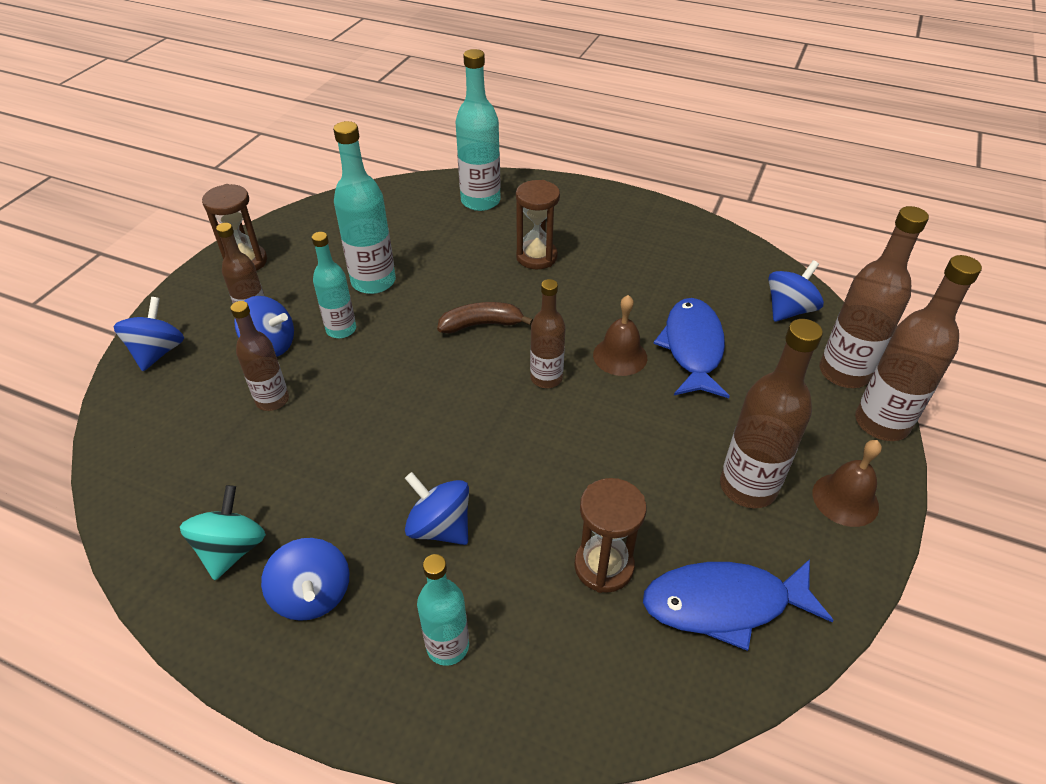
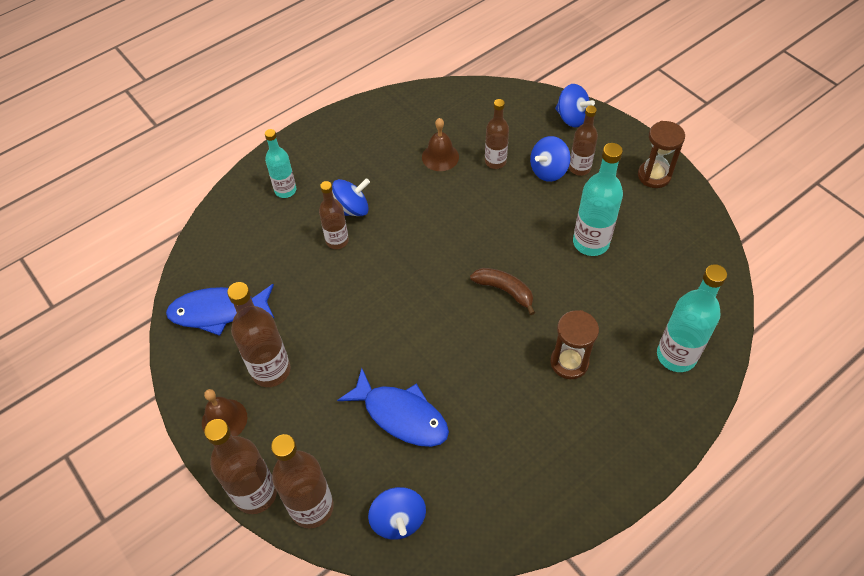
camera: 120 degrees right, 10 degrees up
turquoise spinning top [180,485,266,580] -> none
blue spinning top [261,538,350,621] -> none
turquoise bottle [312,232,356,338] -> none
brown banana [437,302,533,333] -> brown banana turned 75 degrees counterclockwise [470,268,535,315]
brown bottle [530,279,566,388] -> brown bottle moved to [319,181,349,249]
brown hourglass [574,478,646,593] -> none
brown bell [593,295,647,376] -> brown bell moved to [422,118,459,171]
blue fish [643,559,834,651] -> blue fish turned 120 degrees counterclockwise [166,284,275,336]

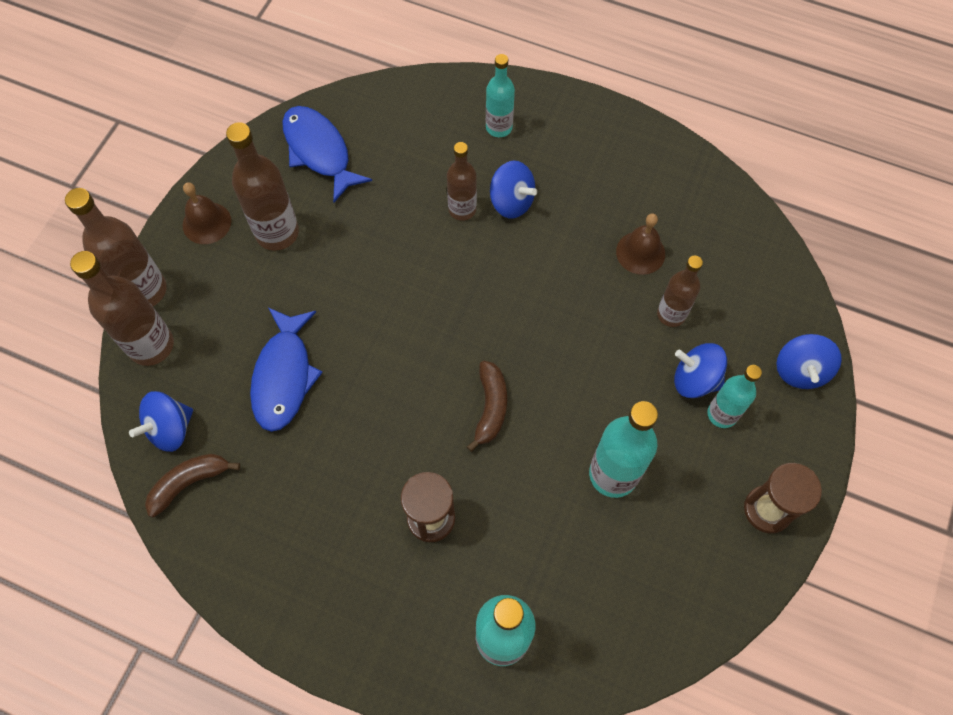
camera: 60 degrees right, 10 degrees up
brown bottle [569,106,598,176] -> turquoise bottle [707,365,762,428]
none -> brown banana [145,454,240,518]

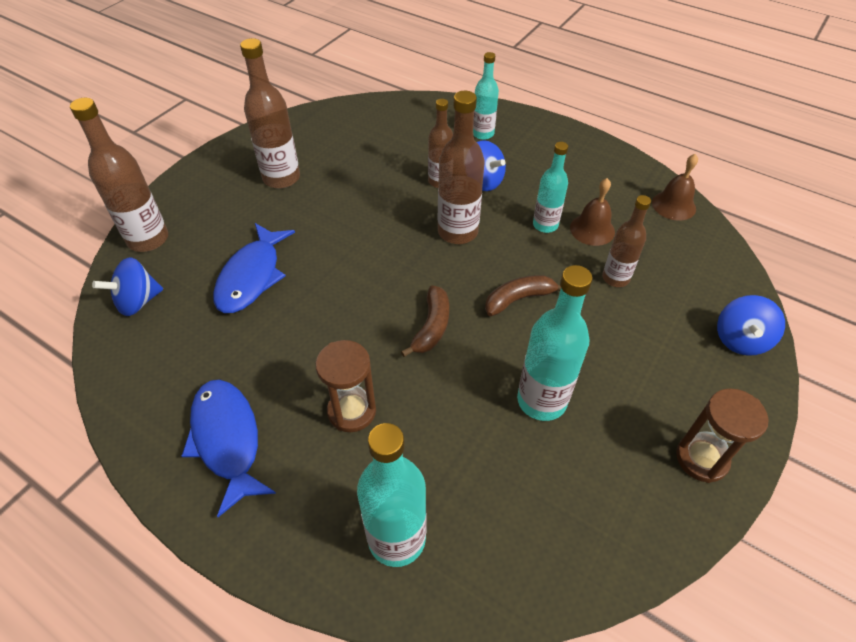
camera: 10 degrees right, 15 degrees down
brown bottle [65,188,167,306] -> brown bottle moved to [438,91,485,244]
brown banana [145,454,240,518] -> brown banana moved to [485,275,561,316]
brown bell [183,182,231,244] -> brown bell moved to [652,154,698,221]
blue fish [282,106,372,202] -> blue fish moved to [182,380,276,517]
blue spinning top [674,343,727,398] -> none
turquoise bottle [707,365,762,428] -> turquoise bottle moved to [533,142,568,233]

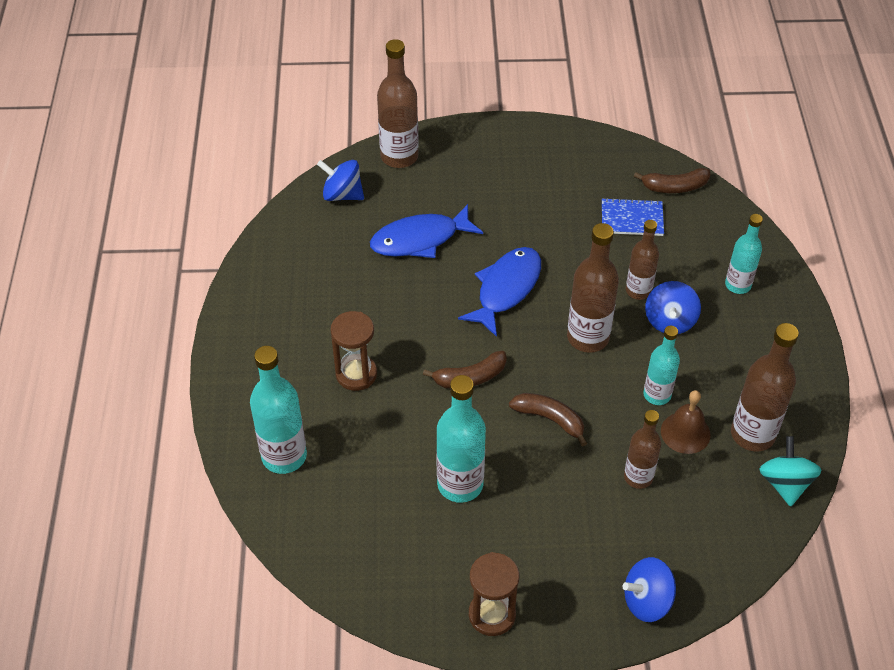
camera: 55 degrees right, 0 degrees up
blue fish [182,380,276,517] -> blue fish moved to [458,247,541,337]
brown bottle [240,38,300,189] -> brown bottle moved to [731,323,799,452]
brown bell [652,154,698,221] -> turquoise spinning top [759,436,822,507]
none -> blue notebook [602,198,664,236]
none -> brown banana [634,168,710,193]

